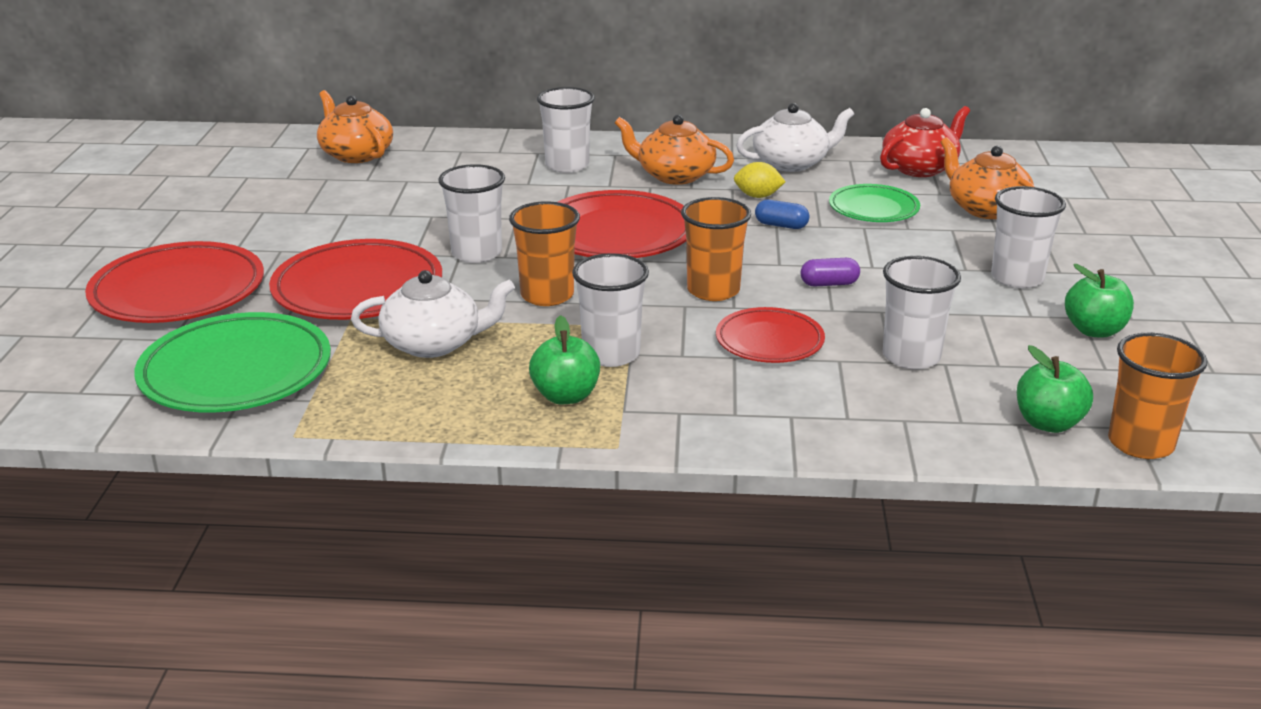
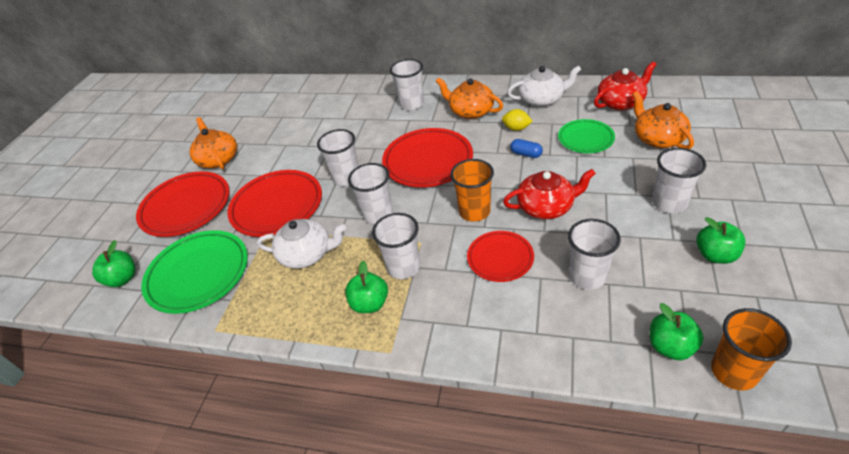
camera: 15 degrees right, 15 degrees up
orange teapot [317,90,393,163] -> orange teapot moved to [189,117,237,169]
orange cup [509,201,580,306] -> white cup [348,163,393,224]
purple capsule [801,258,860,286] -> red teapot [503,169,596,219]
none -> green apple [92,240,135,287]

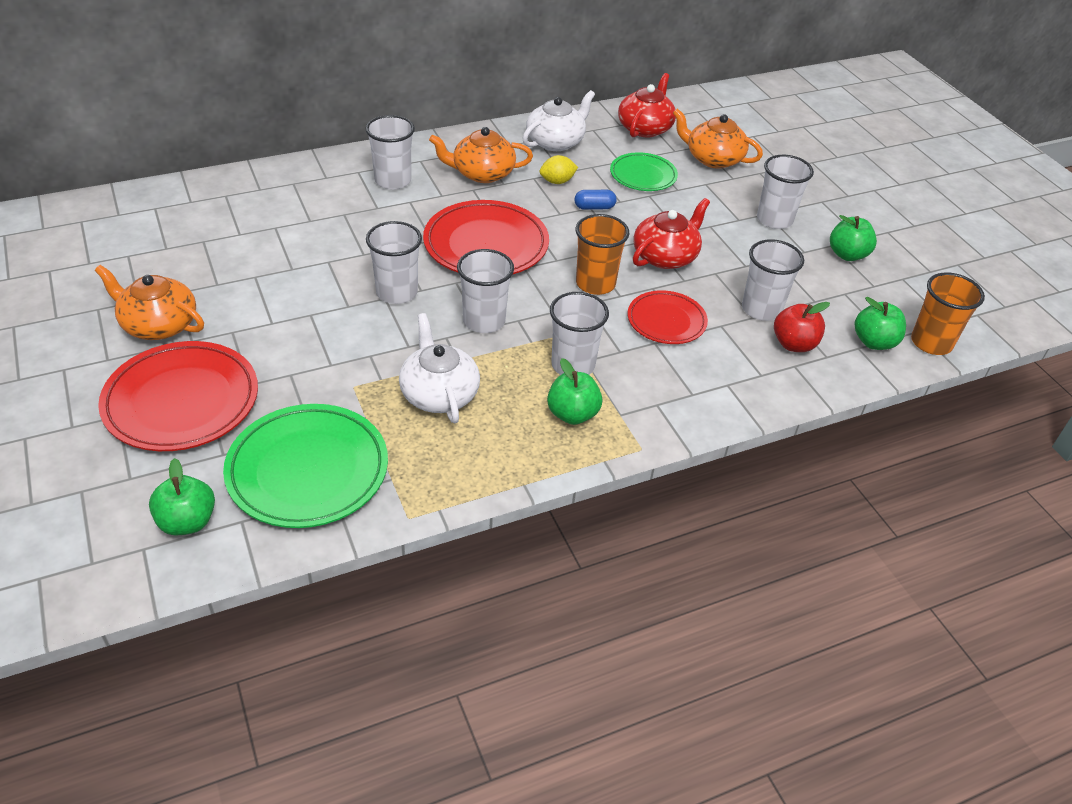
camera: 45 degrees left, 0 degrees up
red plate [227,170,322,237] -> none
white teapot [257,219,346,269] -> white teapot turned 75 degrees counterclockwise [399,313,480,423]
none -> red apple [774,302,830,352]

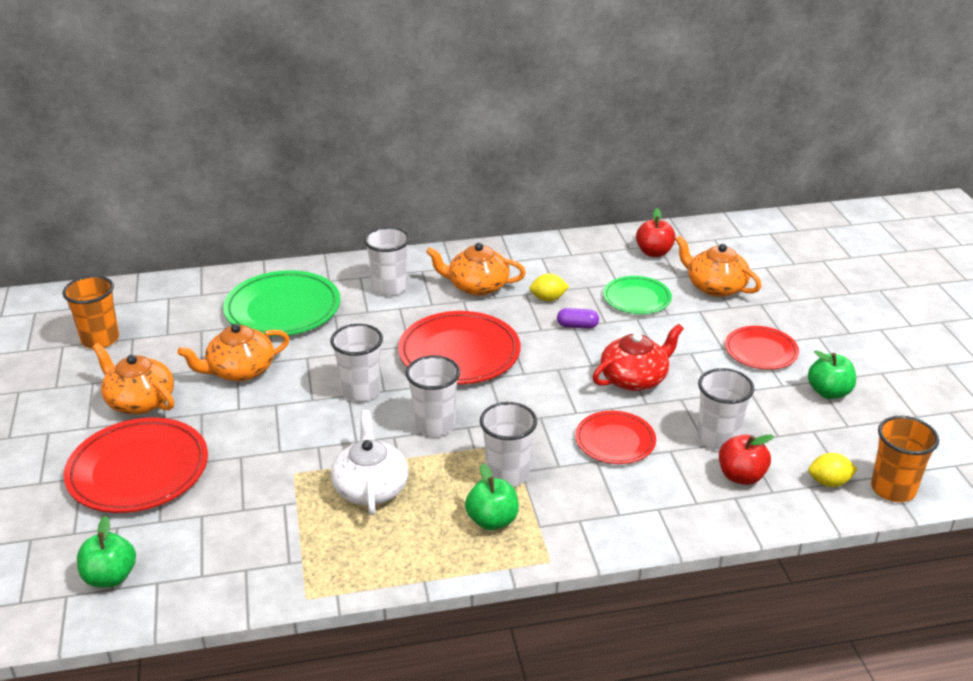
camera: 15 degrees right, 10 degrees down
green plate [223,404,388,528] -> green plate moved to [223,270,340,337]
white teapot [522,90,595,151] -> none
blue capsule [575,190,617,210] -> purple capsule [557,308,599,329]
orange cup [576,214,629,295] -> orange cup moved to [63,275,119,349]
red teapot [618,73,676,137] -> red apple [636,208,676,257]
white cup [757,155,814,229] -> red plate [725,326,799,370]
green apple [855,297,906,350] -> yellow lemon [808,453,857,487]
none -> orange teapot [177,324,290,382]

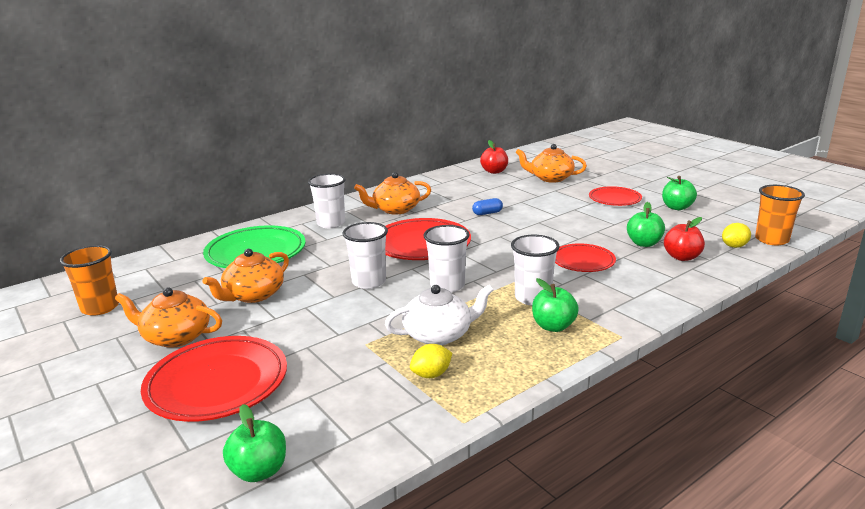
camera: 25 degrees left, 10 degrees down
white teapot [331,410,408,515] -> white teapot turned 105 degrees clockwise [385,285,493,345]
yellow lemon [529,274,569,301] -> yellow lemon moved to [410,344,452,378]
purple capsule [557,308,599,329] -> blue capsule [472,198,503,215]
red teapot [593,324,684,391] -> none
green plate [603,276,672,314] -> none
white cup [697,368,754,450] -> green apple [627,202,665,247]

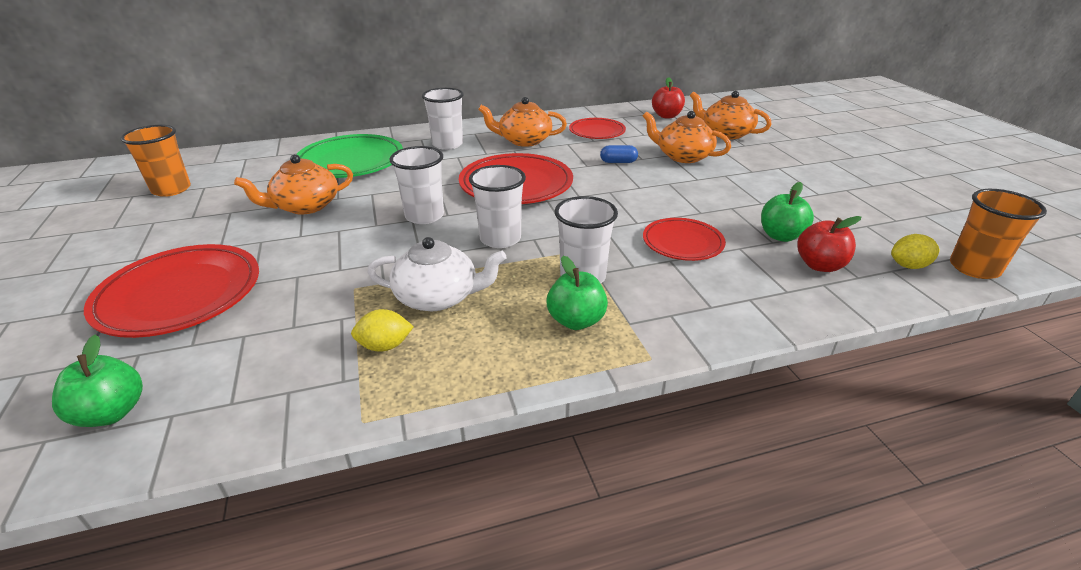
camera: 20 degrees right, 10 degrees up
orange teapot [115,287,222,348] -> orange teapot moved to [643,111,731,163]
red plate [589,186,642,206] -> red plate moved to [569,118,626,139]
green apple [662,176,697,210] -> none

